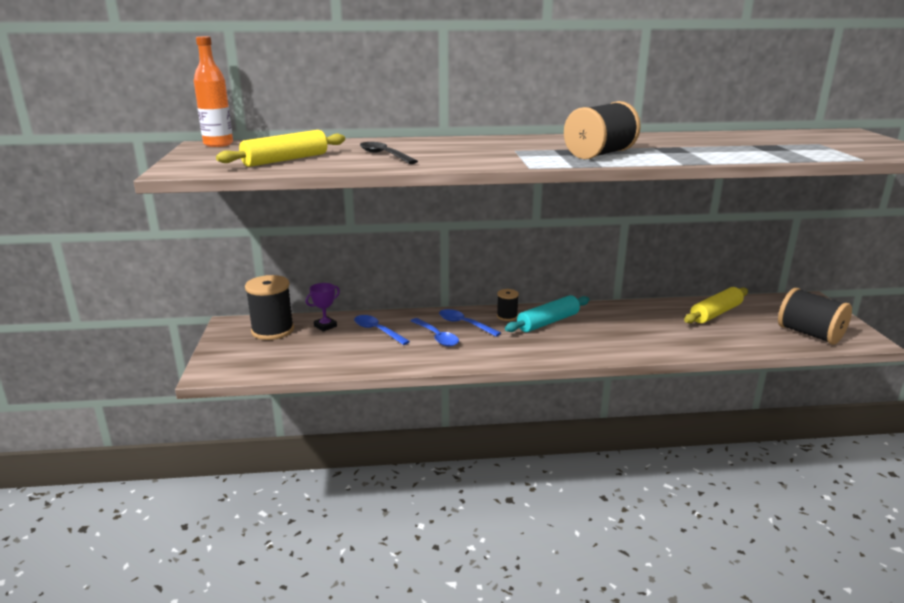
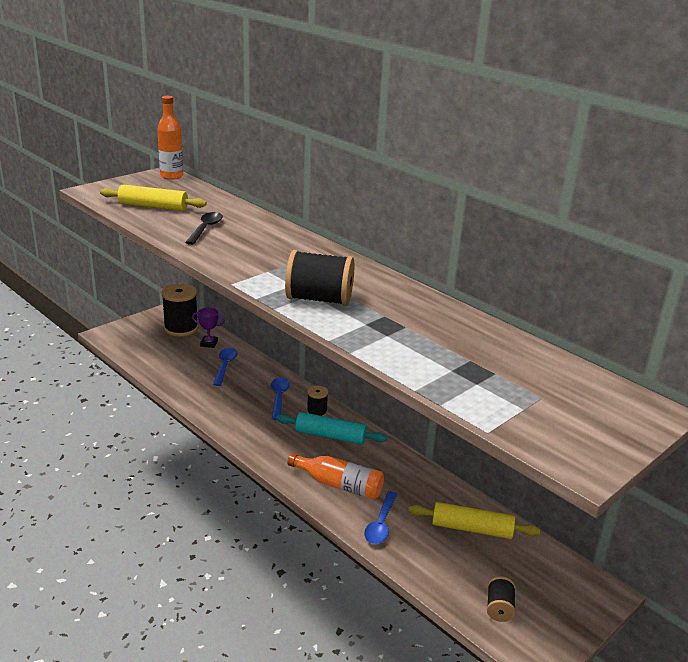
camera: 50 degrees right, 5 degrees up
blue spoon [411,318,459,346] -> blue spoon moved to [364,491,397,544]
black spool [778,288,852,345] -> black spool [487,576,516,622], size x0.52
none -> orange bottle [287,453,384,499]

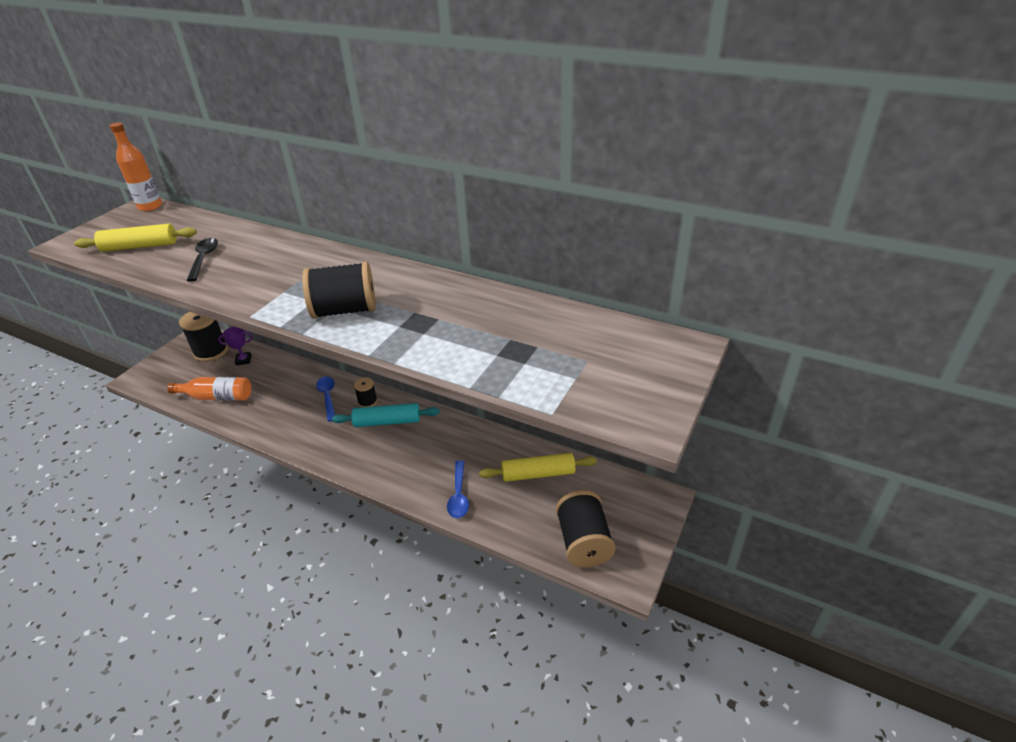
camera: 15 degrees left, 10 degrees up
blue spoon [213,348,237,386] -> none
orange bottle [287,453,384,499] -> orange bottle moved to [167,377,251,401]
black spool [487,576,516,622] -> black spool [556,490,615,568], size x1.91

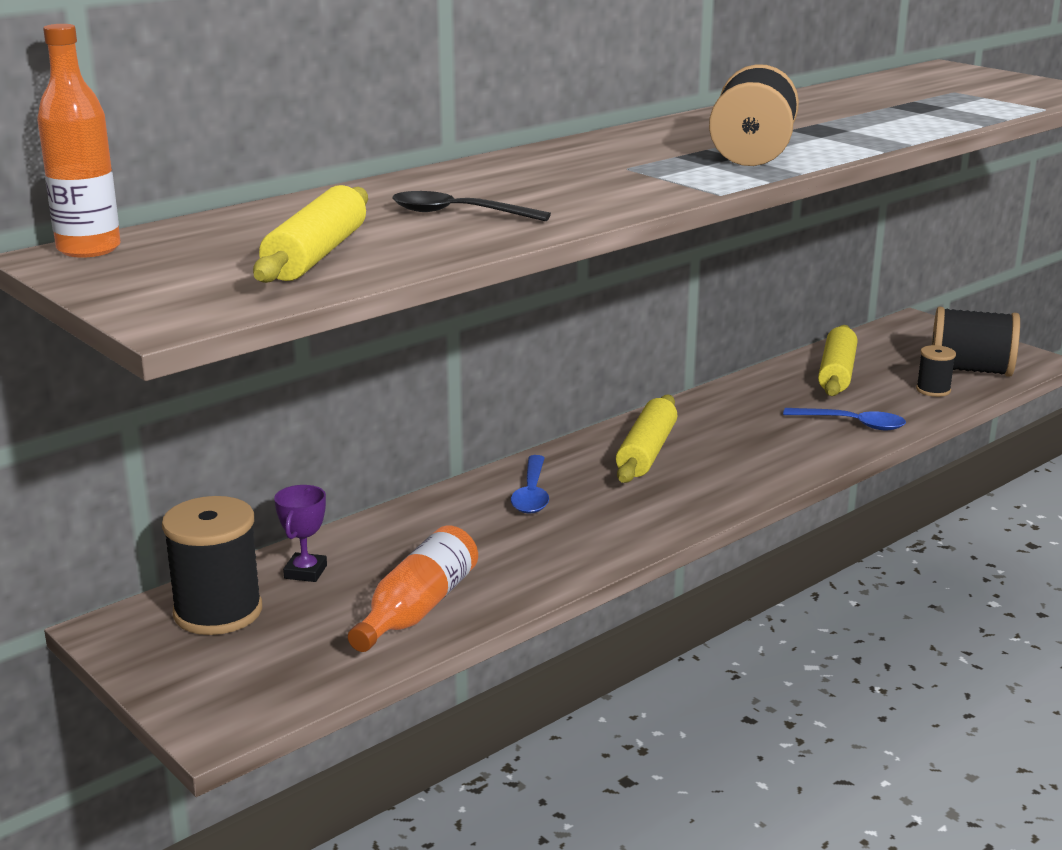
camera: 70 degrees left, 15 degrees down
blue spoon [316,376,335,422] -> blue spoon turned 90 degrees counterclockwise [511,455,549,514]
turquoise rolling pin [332,403,440,427] -> yellow rolling pin [616,395,677,483]
black spool [354,377,377,407] -> black spool moved to [916,345,956,397]

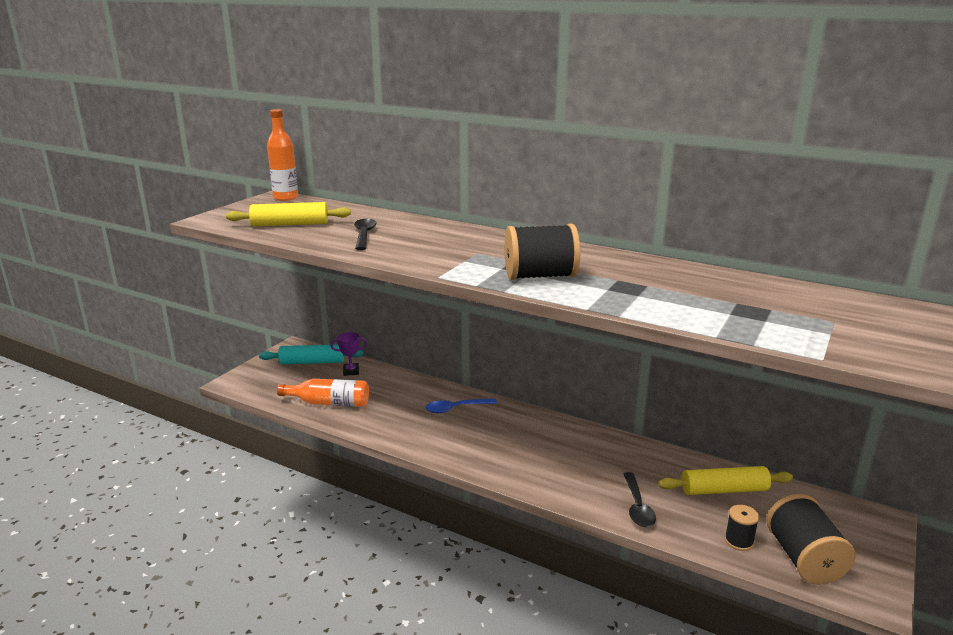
camera: 70 degrees right, 0 degrees up
black spool [162,496,262,635] -> turquoise rolling pin [259,344,363,364]
yellow rolling pin [616,395,677,483] -> none
blue spoon [783,408,906,430] -> black spoon [623,472,656,527]

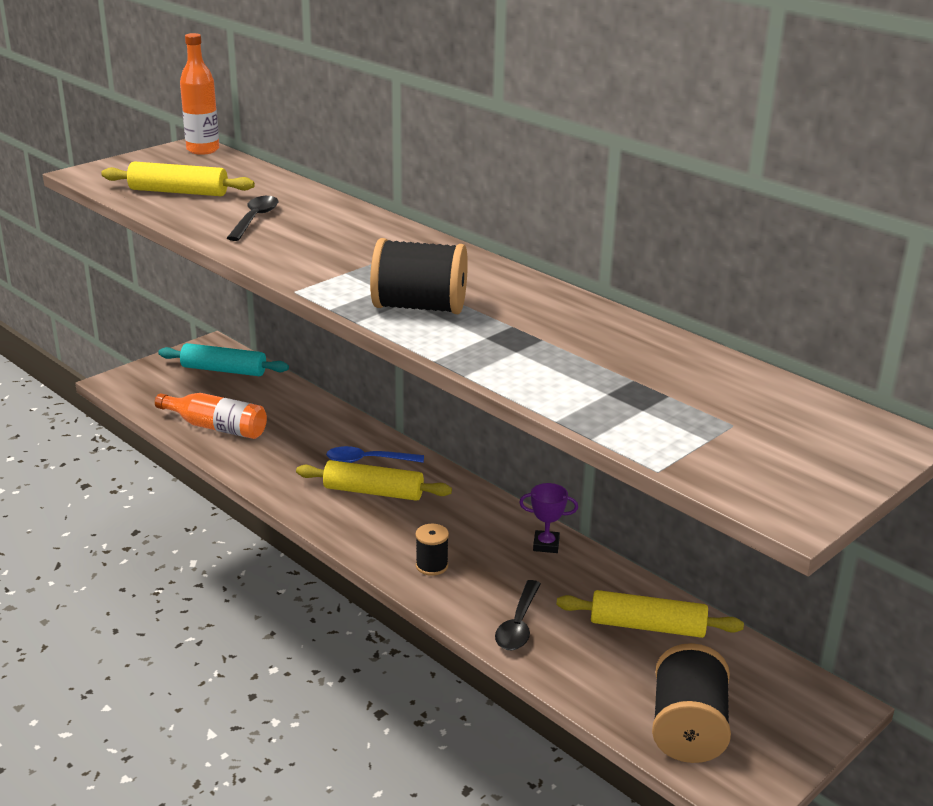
camera: 15 degrees right, 5 degrees up
purple trophy [331,332,367,376] -> purple trophy moved to [519,483,578,553]
black spool [725,505,759,551] -> black spool moved to [416,524,449,576]
none -> yellow rolling pin [296,460,452,501]

